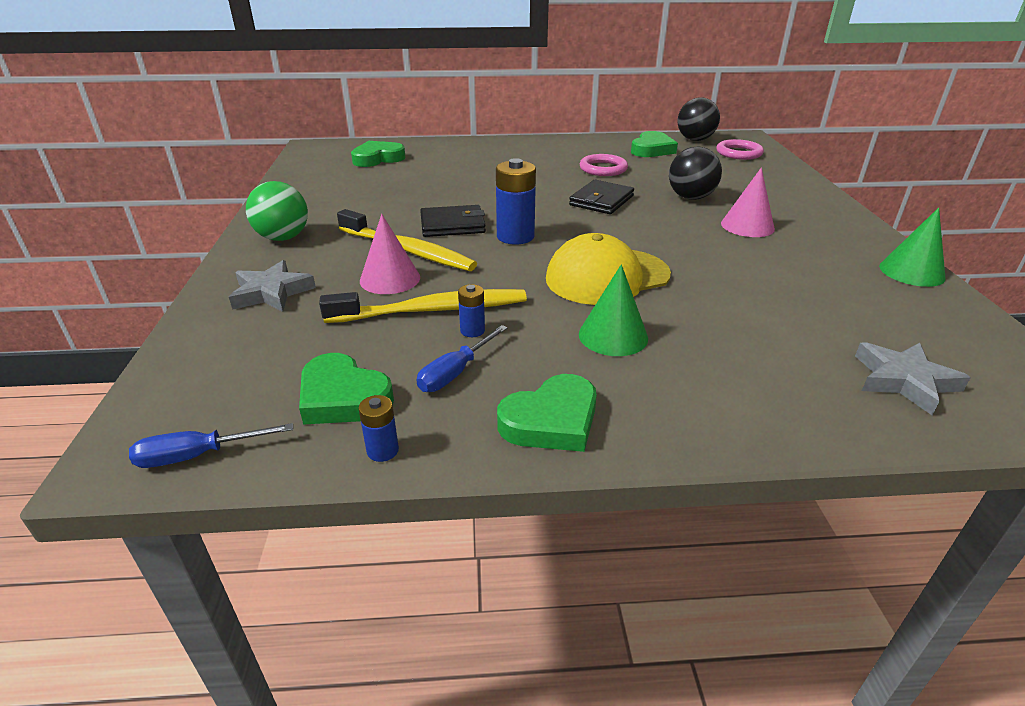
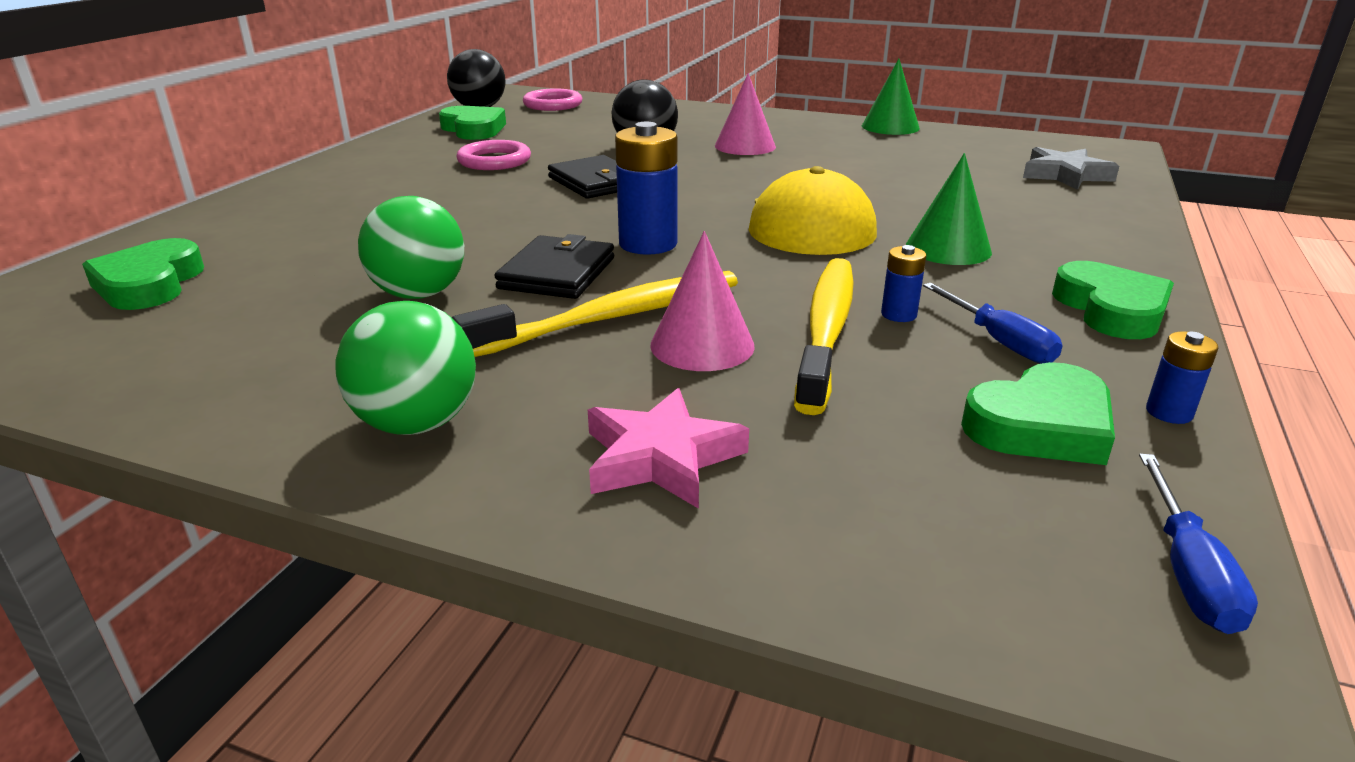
camera: 65 degrees left, 5 degrees down
grey star [229,260,316,312] -> pink star [588,388,749,509]
none -> green ball [358,196,464,299]

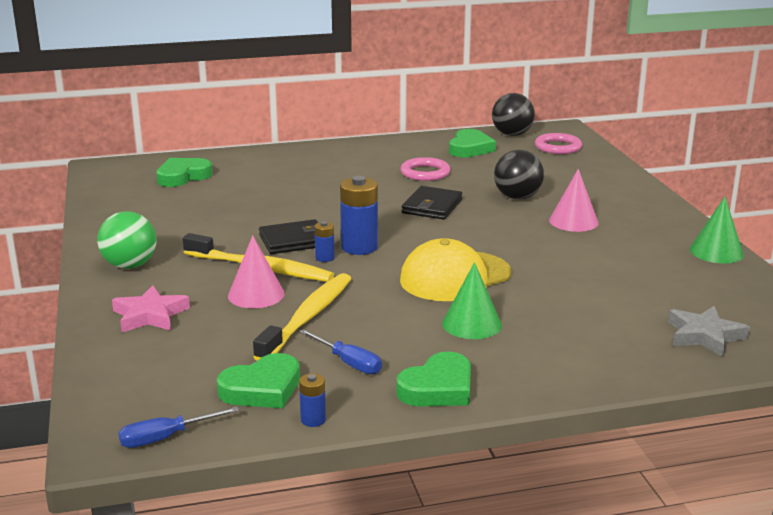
camera: 55 degrees right, 5 degrees down
green ball [358,196,464,299] -> none
yellow toothbrush [794,258,854,415] -> yellow toothbrush turned 45 degrees counterclockwise [253,273,351,361]
blue battery [881,245,926,322] -> blue battery moved to [314,221,335,262]
blue screwdriver [923,283,1063,364] -> blue screwdriver turned 75 degrees counterclockwise [299,329,382,374]
green heart [961,362,1115,465] -> green heart turned 60 degrees counterclockwise [217,353,300,408]

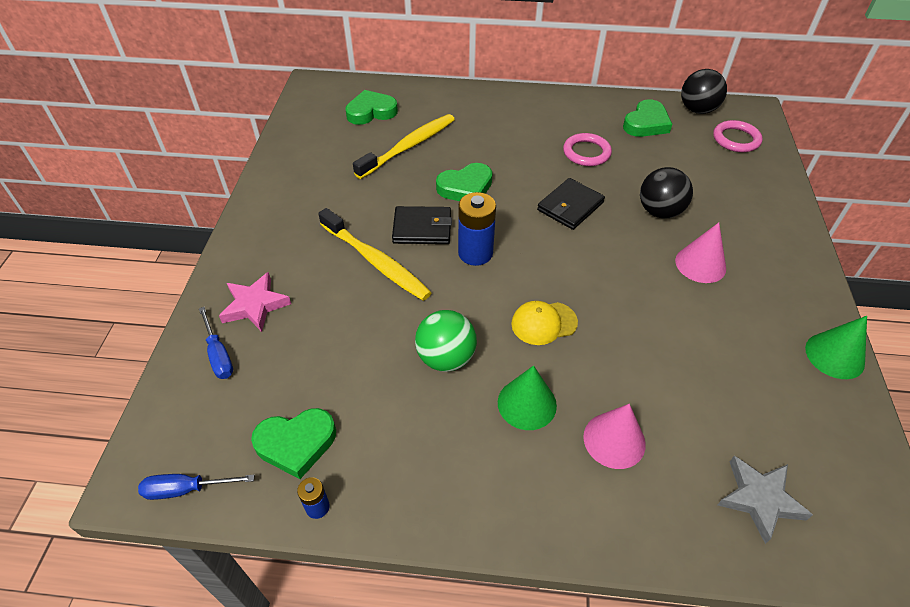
camera: 20 degrees right, 25 degrees up
green ball [97,211,156,269] -> green ball moved to [415,310,477,372]
pink cone [228,235,285,308] -> pink cone moved to [583,404,646,469]
yellow toothbrush [253,273,351,361] -> yellow toothbrush moved to [353,114,455,179]
blue screwdriver [299,329,382,374] -> blue screwdriver moved to [199,307,233,379]
blue battery [314,221,335,262] -> none
green heart [396,352,471,406] -> green heart moved to [436,163,492,201]
yellow cap [400,238,511,301] -> yellow cap [511,301,578,345], size x0.58

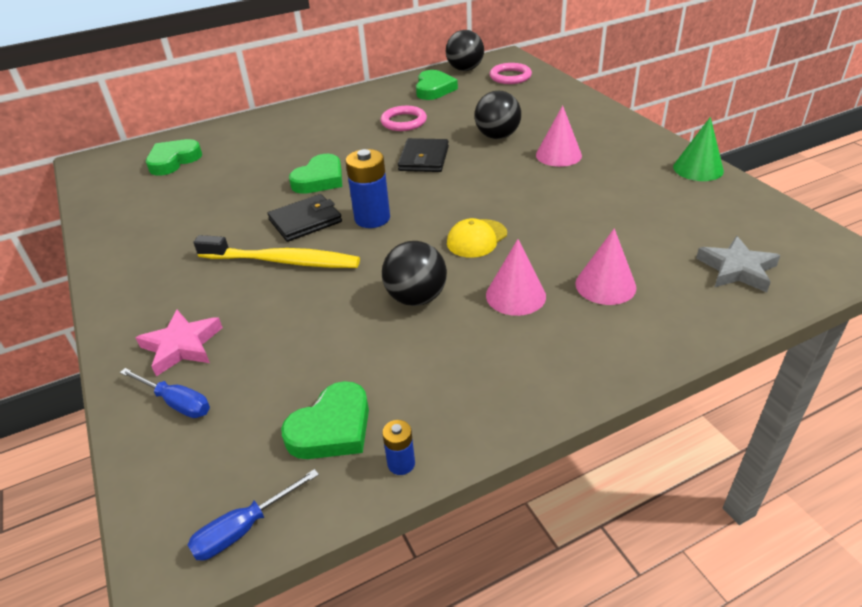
camera: 30 degrees left, 10 degrees down
yellow toothbrush [353,114,455,179] -> none
green ball [415,310,477,372] -> black ball [382,241,447,306]
green cone [498,365,557,430] -> pink cone [486,239,546,316]

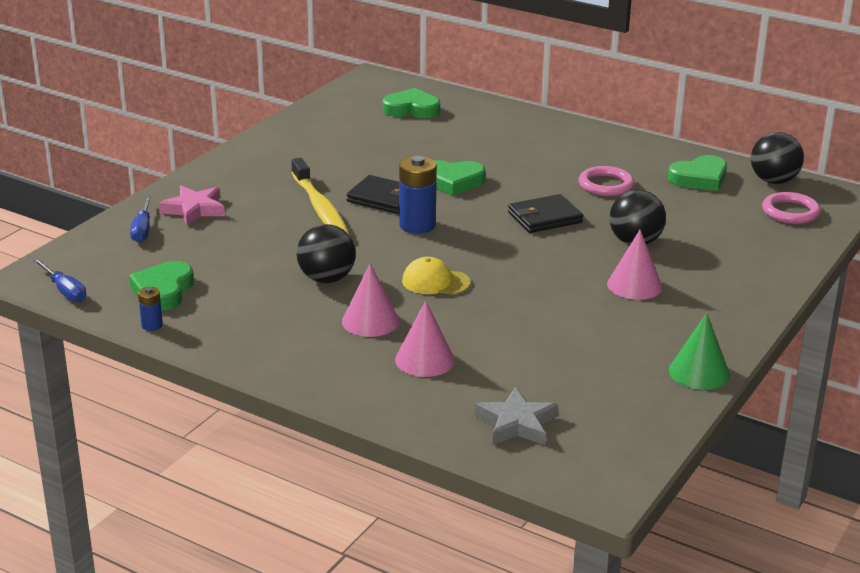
camera: 55 degrees right, 10 degrees down
blue screwdriver [187,469,319,561] -> blue screwdriver turned 150 degrees counterclockwise [33,259,87,302]
green heart [281,381,369,459] -> green heart turned 90 degrees clockwise [129,261,194,311]

